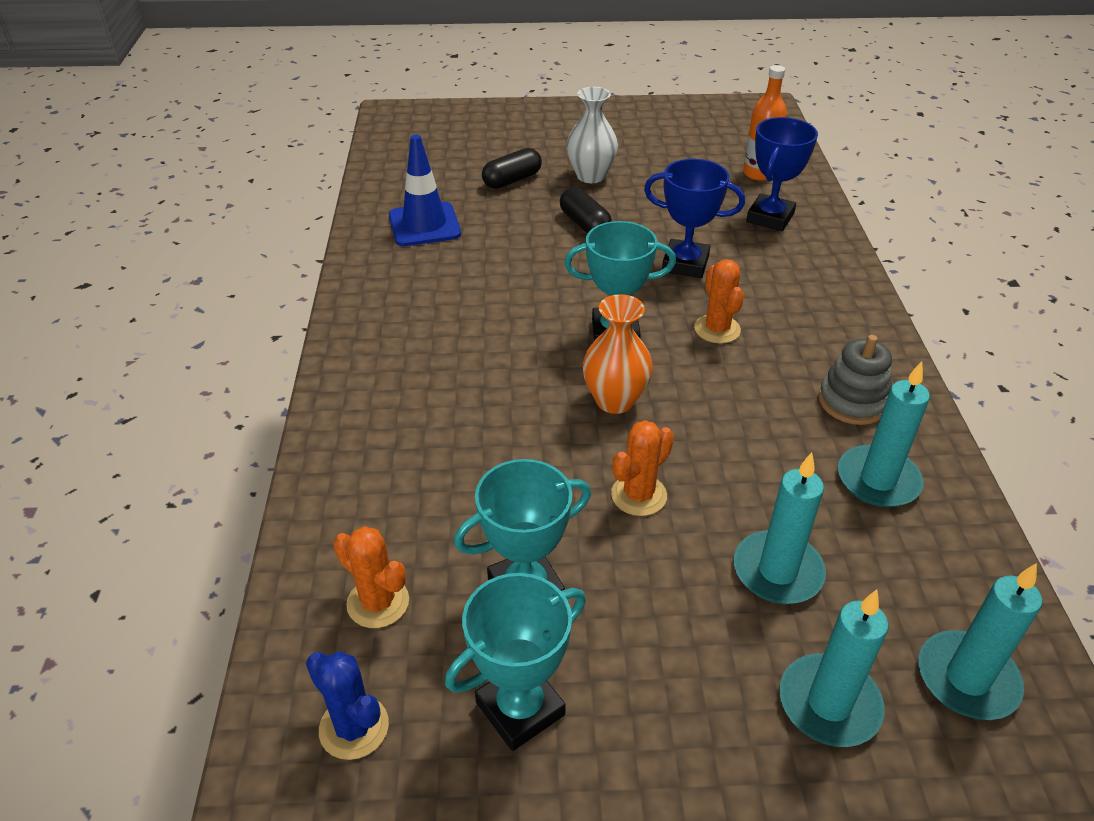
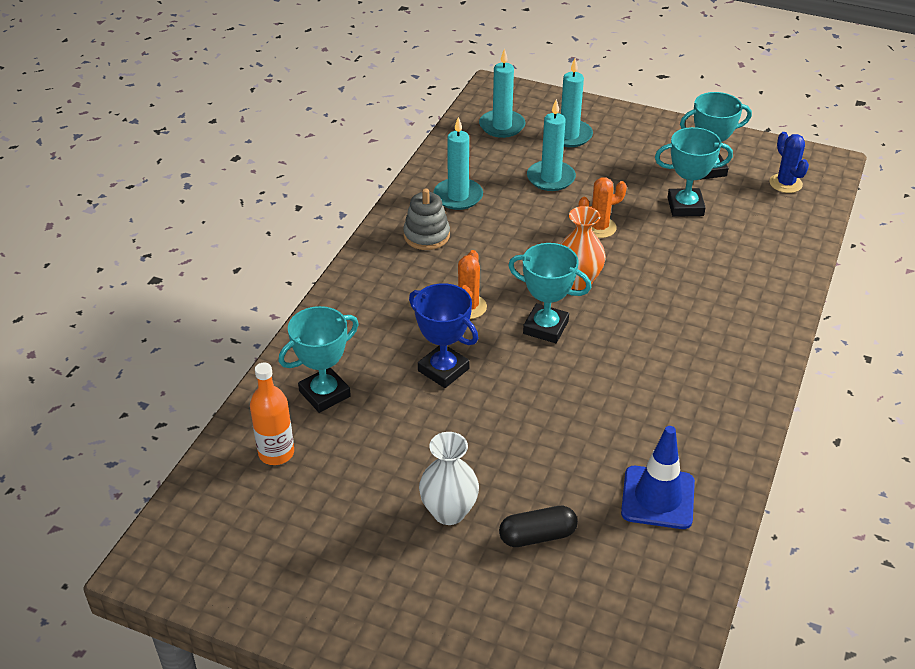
camera: 155 degrees left, 0 degrees up
orange cactus [333,526,409,628] -> none
black capsule [560,187,612,234] -> none
blue trophy [746,117,818,231] -> turquoise trophy [279,306,359,413]

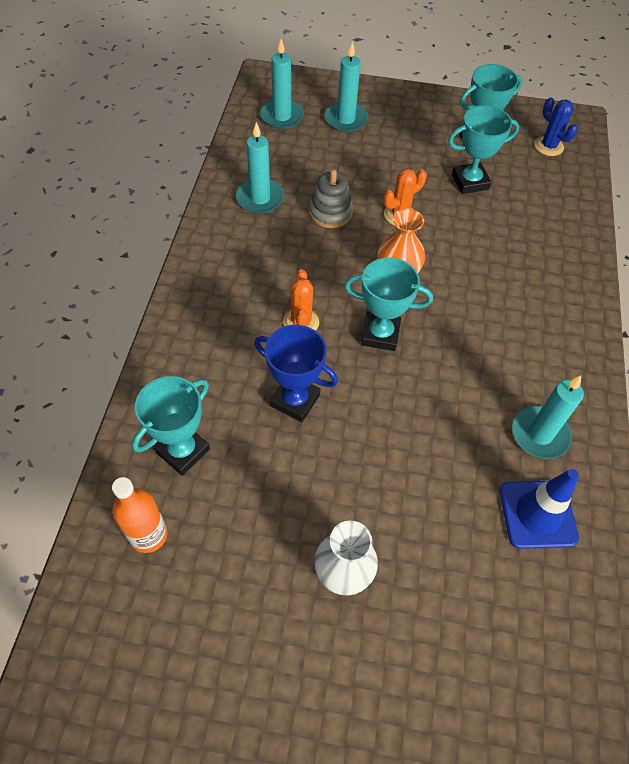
camera: 15 degrees left, 15 degrees up
grey stacking toy [403,189,450,250] -> grey stacking toy moved to [309,169,353,228]
black capsule [499,506,578,547] -> none
turquoise candle [527,99,576,191] -> turquoise candle moved to [512,375,584,459]

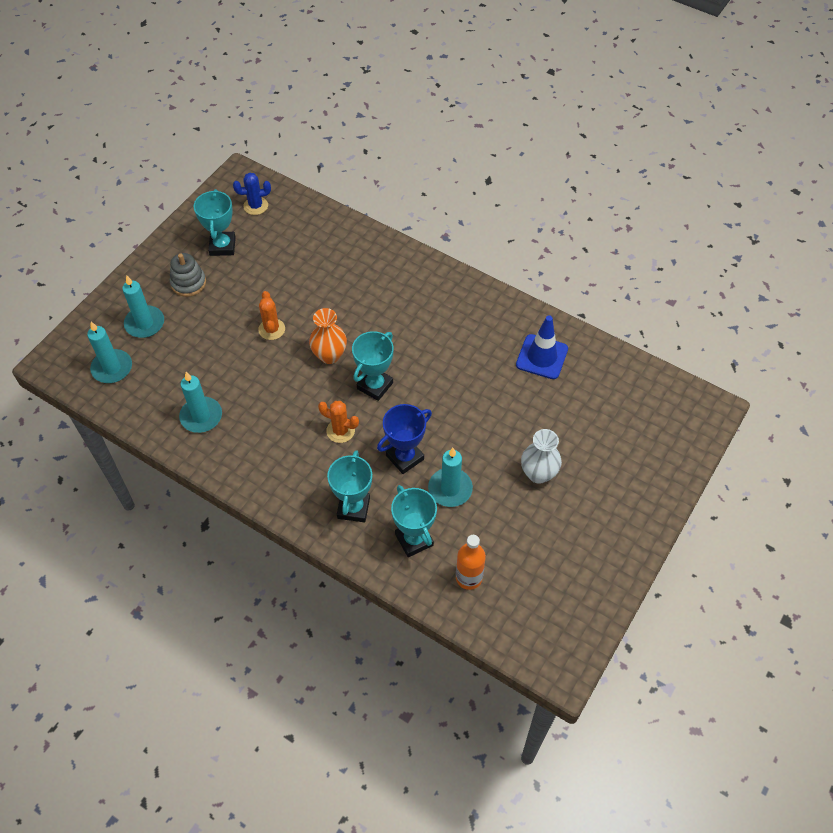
camera: 65 degrees left, 0 degrees up
grey stacking toy [309,169,353,228] -> grey stacking toy moved to [170,253,206,297]
turquoise trophy [448,105,520,194] -> turquoise trophy moved to [327,450,372,522]
turquoise candle [512,375,584,459] -> turquoise candle moved to [428,448,473,507]

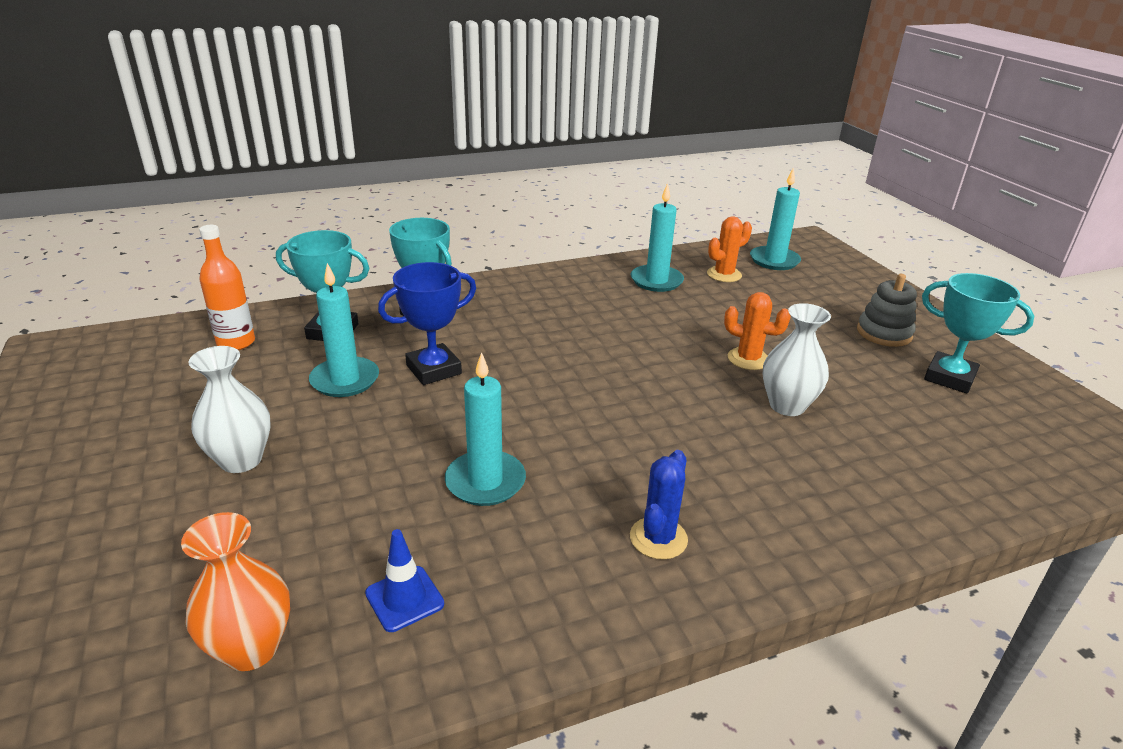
camera: 125 degrees right, 25 degrees down
turquoise candle [122,275,164,338] -> turquoise candle moved to [445,352,526,506]
blue cactus [233,172,271,215] -> blue cactus moved to [630,450,688,560]
orange vase [309,308,347,364] -> orange vase moved to [181,512,290,671]
orange cactus [318,401,359,443] -> orange cactus moved to [707,216,752,282]
turquoise trophy [352,331,394,401] -> none
blue trophy [377,404,432,474] -> blue trophy turned 60 degrees clockwise [378,262,476,385]
blue traffic cone [516,315,568,379] -> blue traffic cone [365,529,444,632], size x0.61
none -> white vase [763,303,831,416]

